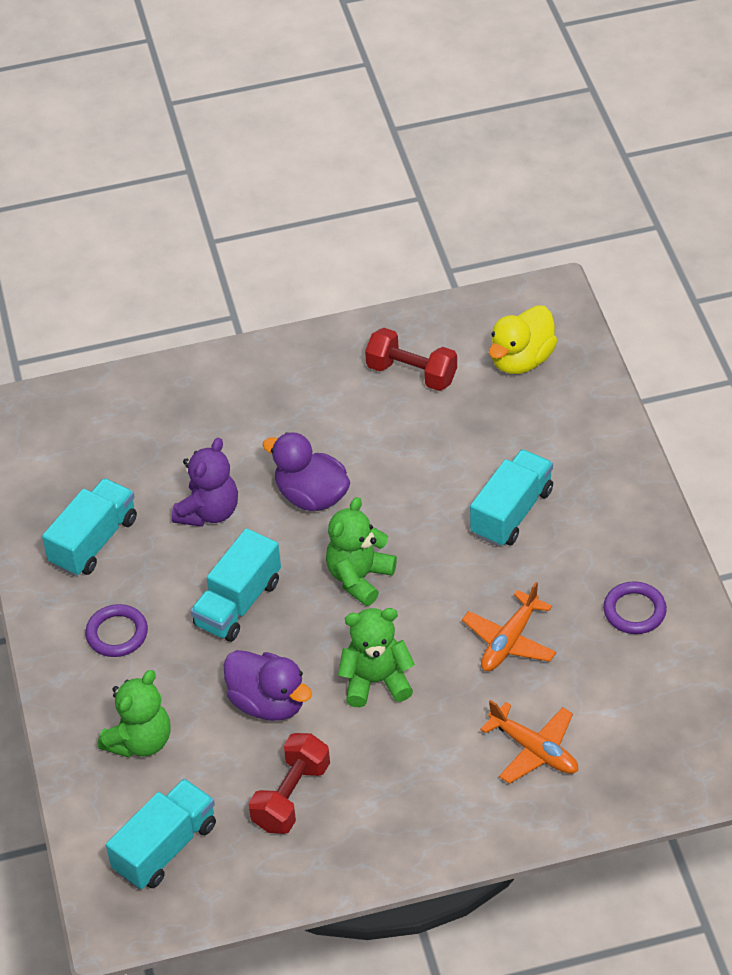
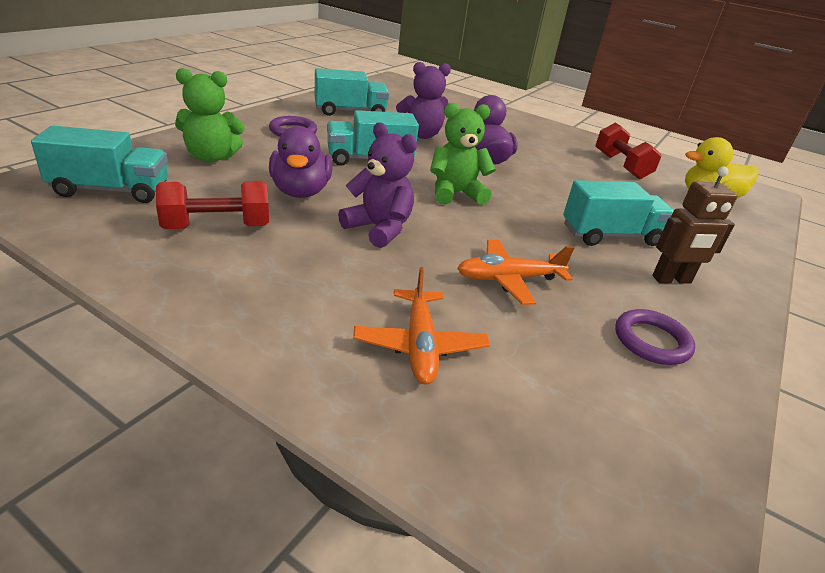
camera: 40 degrees right, 15 degrees down
green teddy bear [338,608,415,707] -> purple teddy bear [338,122,417,248]
none -> brown robot [652,167,737,284]

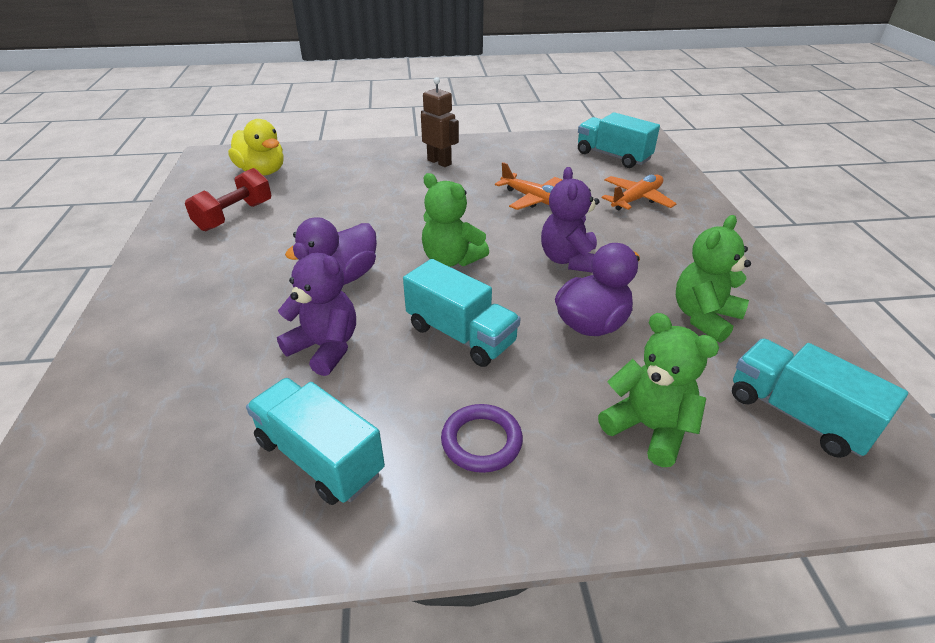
camera: 125 degrees left, 5 degrees up
red dumbbell [156,181,269,229] -> green teddy bear [676,215,751,343]
turquoise truck [563,180,674,246] -> turquoise truck moved to [578,112,660,168]
purple ring [615,309,695,365] -> none

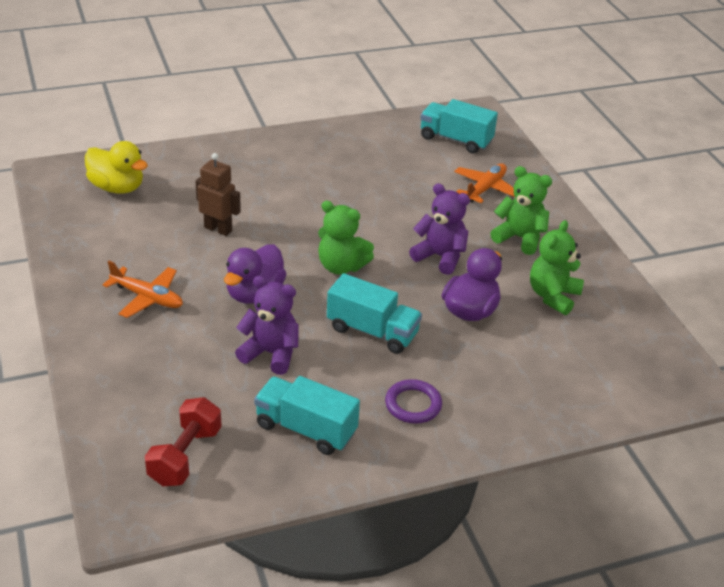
camera: 15 degrees left, 0 degrees up
red dumbbell [185,168,271,231] -> red dumbbell moved to [145,397,222,486]
brown robot [421,77,459,167] -> brown robot moved to [195,153,241,236]
orange plane [495,162,562,210] -> orange plane moved to [103,261,183,318]
purple teddy bear [541,167,599,273] -> purple teddy bear turned 135 degrees clockwise [409,183,470,275]
green teddy bear [598,313,719,467] -> green teddy bear moved to [490,166,552,255]
turquoise truck [732,338,908,458] -> none

